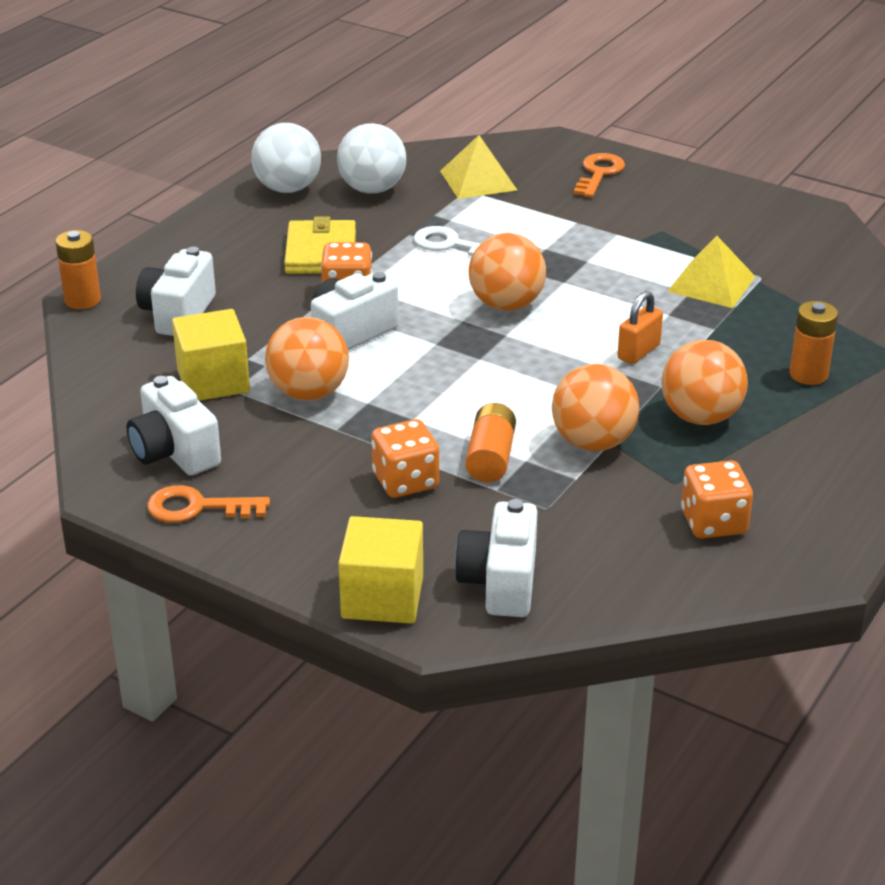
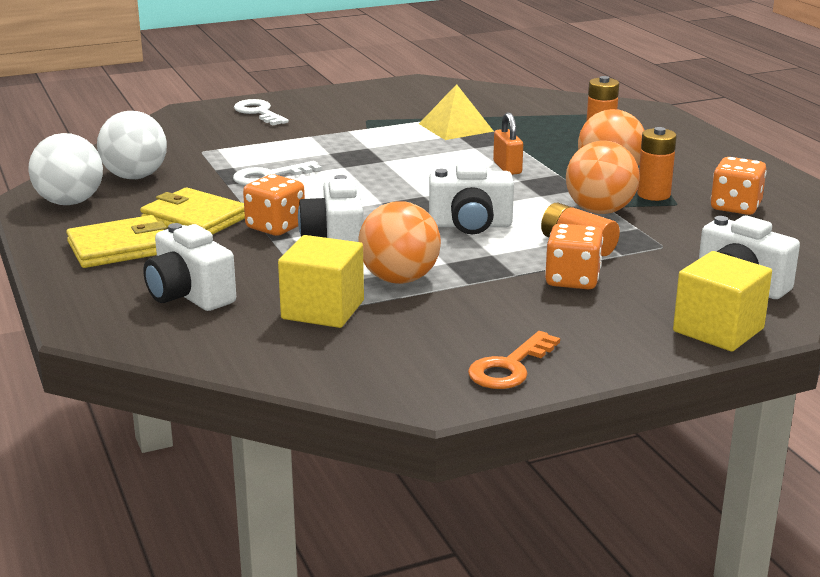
camera: 55 degrees left, 10 degrees down
orange battery [56,230,101,309] -> orange battery moved to [637,127,677,201]
white camera [127,376,221,475] -> white camera moved to [429,162,514,234]
yellow pyramid [440,135,517,199] -> none
orange ball [469,233,546,311] -> none
orange key [574,153,625,198] -> white key [234,99,289,125]
none -> yellow wallet [66,215,167,268]

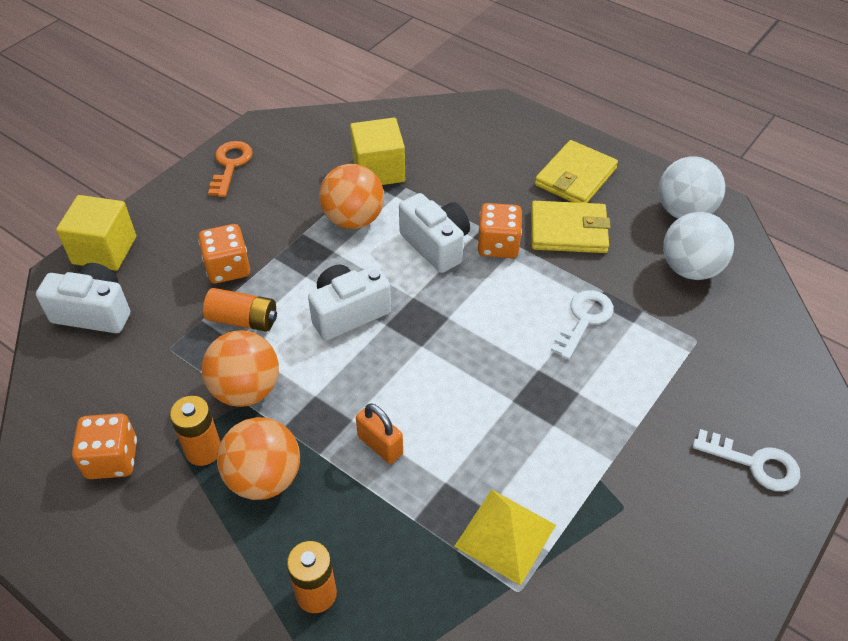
camera: 150 degrees right, 25 degrees up
white camera [143,223,236,311] -> none

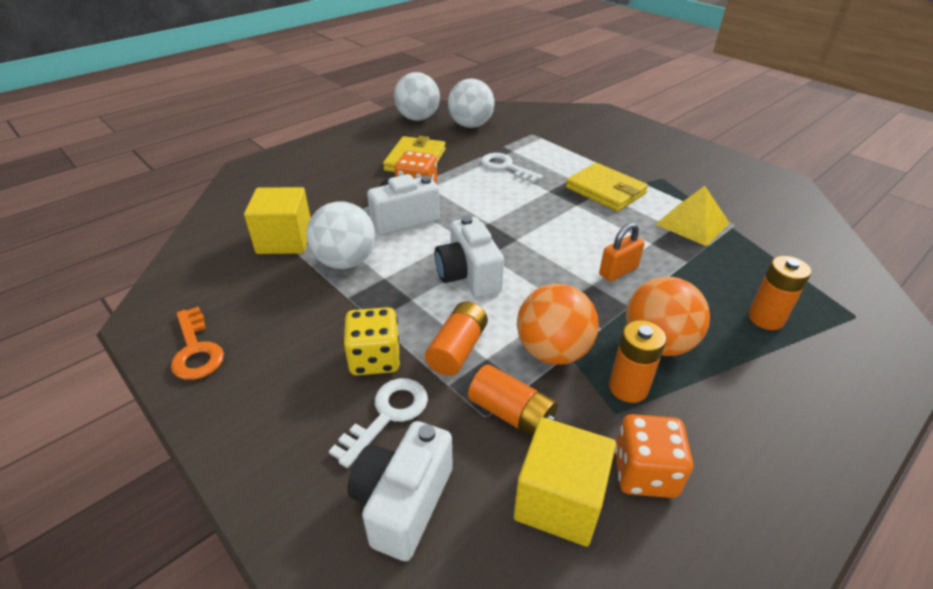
camera: 80 degrees left, 10 degrees down
yellow cube [56,195,136,271] -> yellow cube moved to [513,417,616,547]
orange dice [198,224,250,284] -> yellow dice [343,307,401,376]
orange key [208,141,253,197] -> orange key turned 135 degrees counterclockwise [171,307,224,380]
orange ball [319,164,384,229] -> white ball [306,201,375,269]
yellow wallet [535,140,618,203] -> yellow wallet moved to [566,163,648,212]
white key [693,429,800,491] -> white key moved to [329,378,428,468]
none -> orange battery [468,364,558,437]

